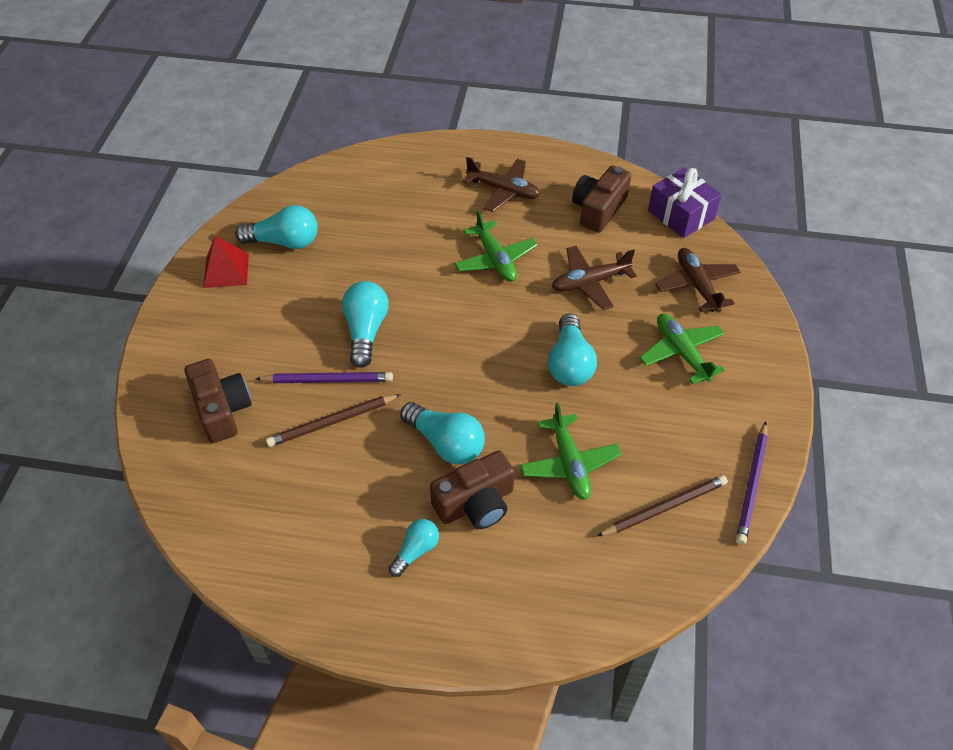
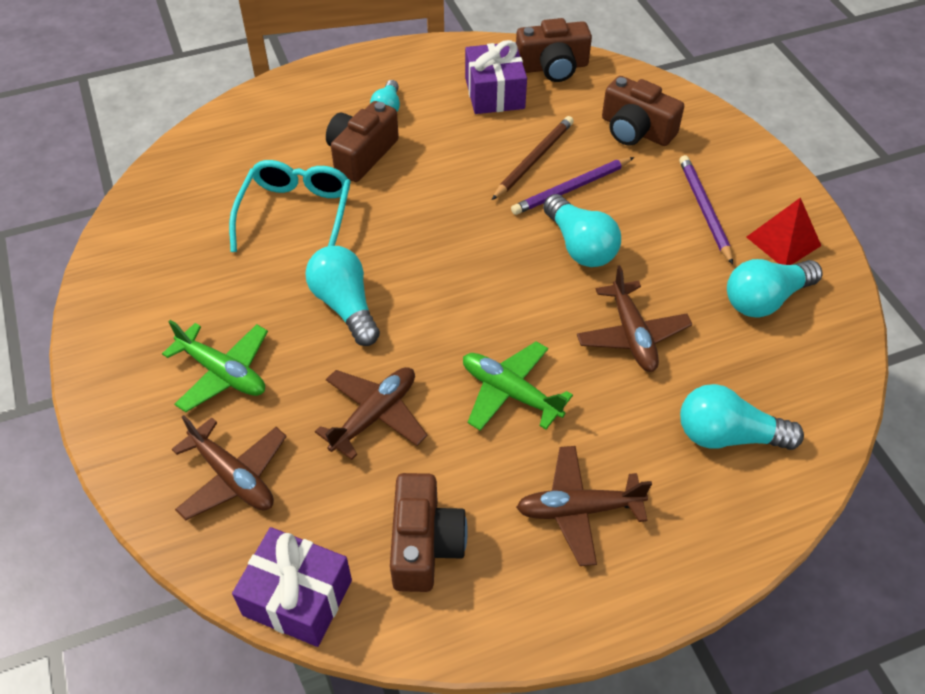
camera: 150 degrees right, 0 degrees up
turquoise light bulb [400,402,485,465] -> turquoise light bulb moved to [680,384,804,450]
green plane [520,402,622,500] -> turquoise glasses [229,160,351,252]
brown pencil [596,475,728,537] -> none
purple pencil [736,422,768,545] -> purple pencil moved to [679,155,733,265]
none -> purple gift [465,40,527,114]
none -> brown camera [516,18,592,82]
none -> brown plane [577,265,692,372]

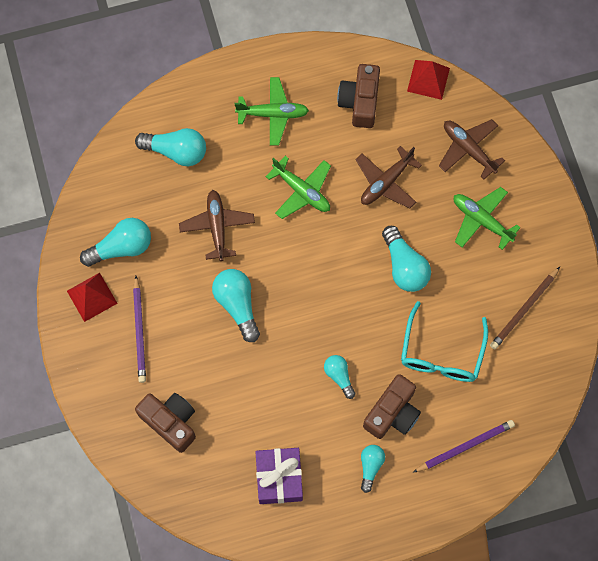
camera: 175 degrees left, 20 degrees up
purple gift [232,527,352,647] -> red pyramid [407,60,450,100]
brown pencil [492,116,574,200] -> brown pencil moved to [490,267,560,350]
purple pencil [511,157,634,215] -> purple pencil moved to [413,420,515,473]
brown camera [516,18,592,82] -> none
brown plane [516,446,652,566] -> green plane [235,77,309,146]
none -> turquoise light bulb [324,355,355,399]

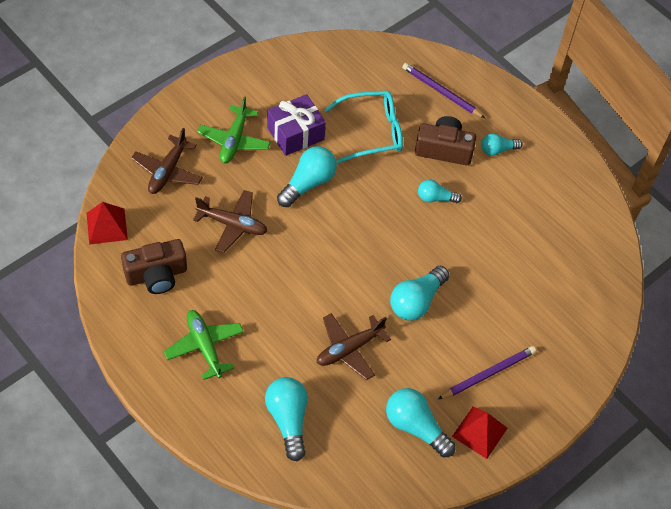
camera: 120 degrees left, 15 degrees down
brown camera [135,393,196,453] -> none
purple gift [256,448,303,504] -> purple gift moved to [267,94,326,156]
green plane [266,156,331,219] -> none
turquoise light bulb [324,355,355,399] -> turquoise light bulb turned 60 degrees clockwise [418,180,462,203]
brown pencil [490,267,560,350] -> none

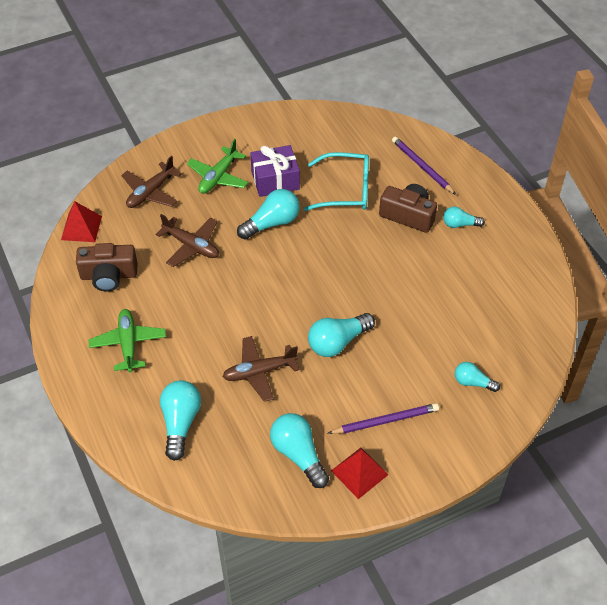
camera: 20 degrees right, 5 degrees down
turquoise light bulb [418,180,462,203] -> turquoise light bulb moved to [455,362,500,392]

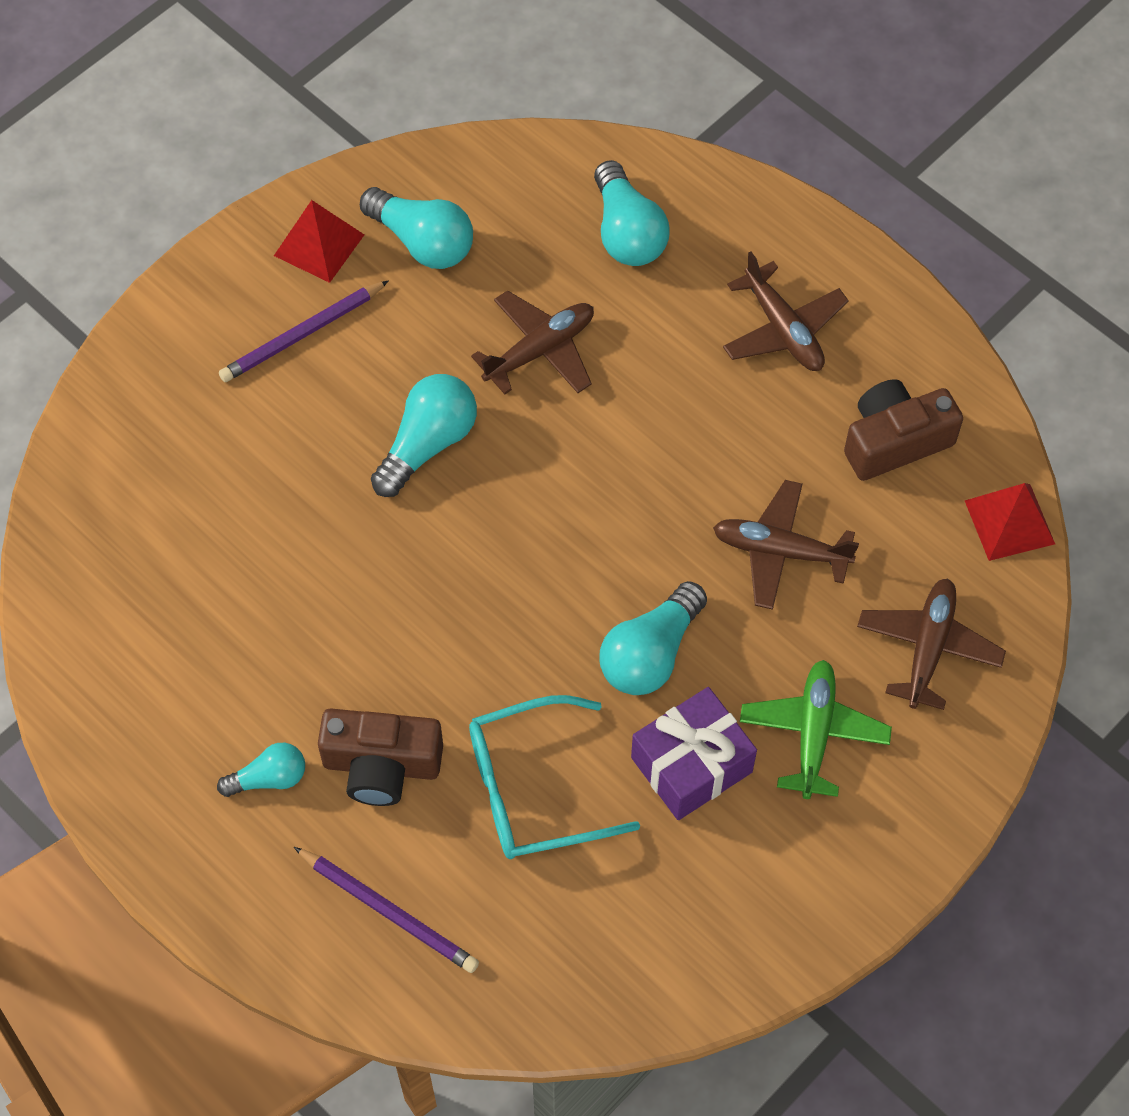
camera: 160 degrees right, 10 degrees up
green plane [89,309,166,372] -> brown plane [723,251,849,371]
turquoise light bulb [455,362,500,392] -> none

